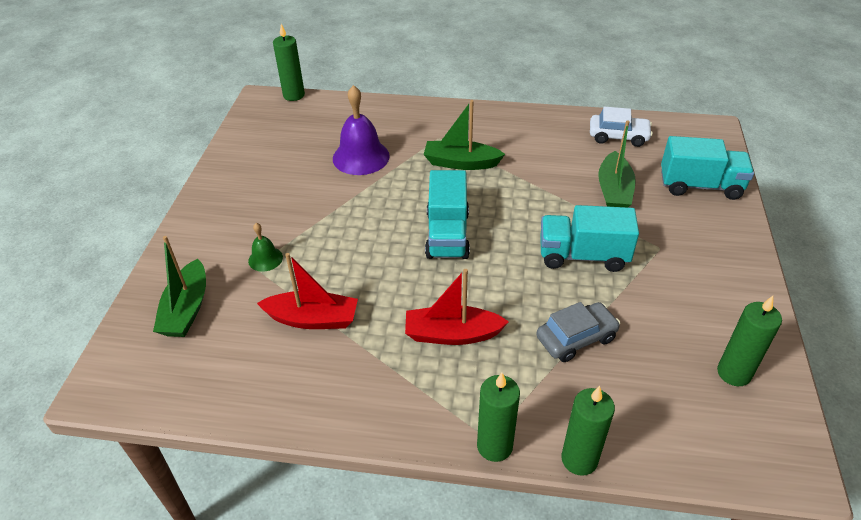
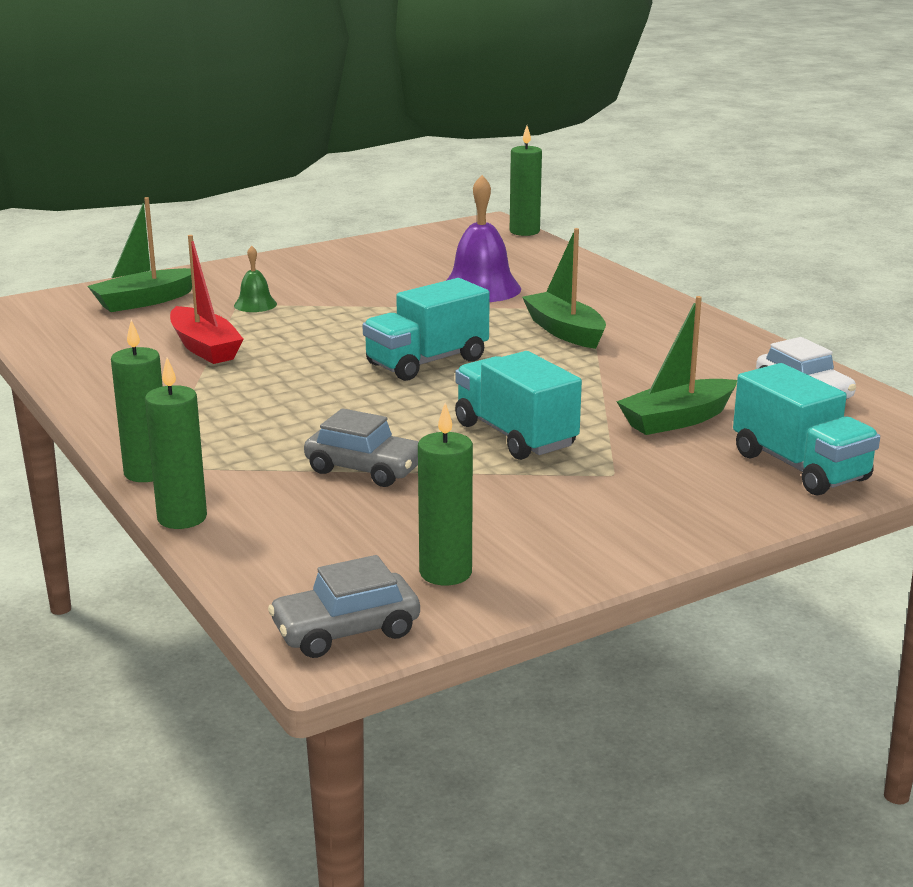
camera: 50 degrees right, 20 degrees down
red boat [405,269,509,345] -> none
none -> grey car [268,555,420,658]

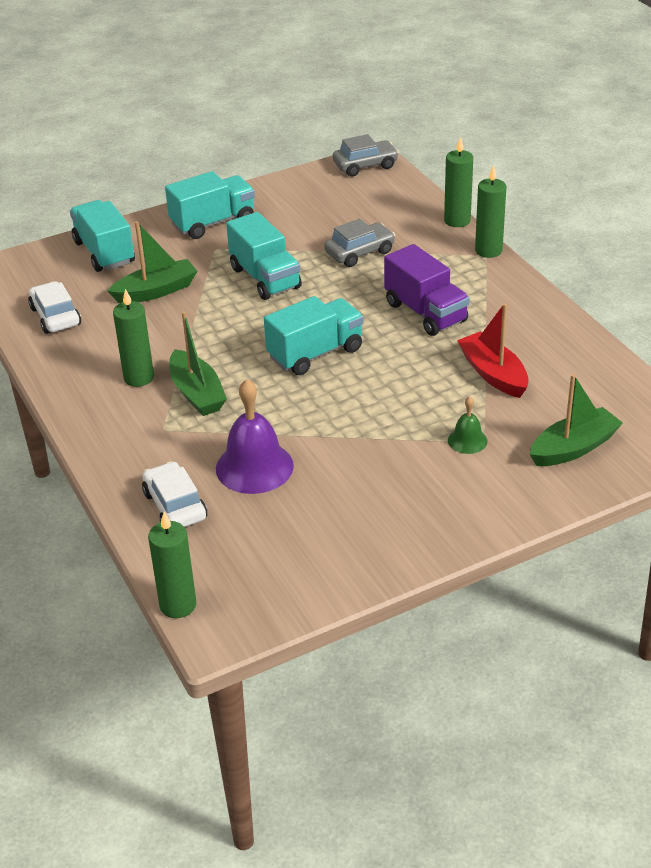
camera: 175 degrees left, 15 degrees up
grey car [304,408,418,487] -> grey car turned 120 degrees clockwise [324,219,395,267]
green candle [418,403,473,585] -> green candle moved to [113,289,154,387]
none -> white car [142,461,207,527]
none -> turquoise truck [165,171,255,239]
none -> purple truck [384,244,470,336]

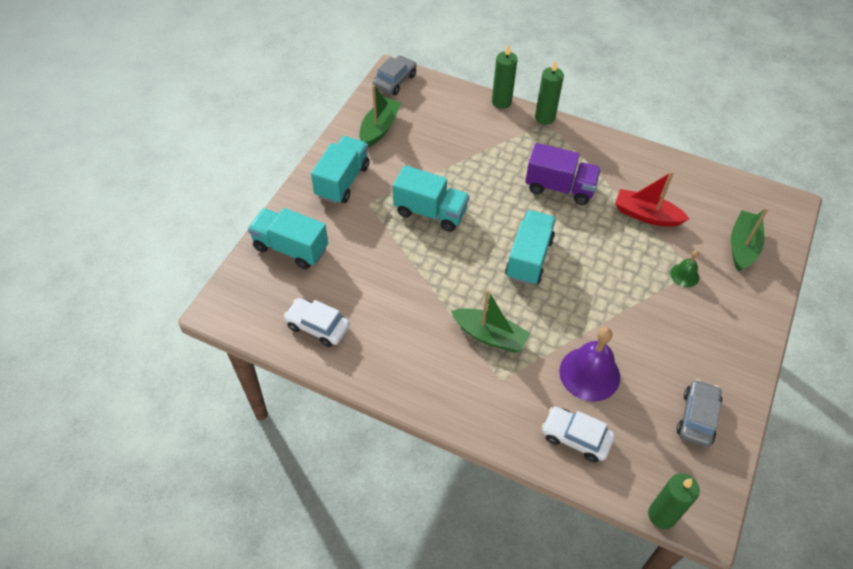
camera: 40 degrees left, 15 degrees up
green boat [108,221,197,303] -> green boat moved to [360,85,401,147]
green candle [113,289,154,387] -> none
grey car [324,219,395,267] -> grey car moved to [677,379,722,447]

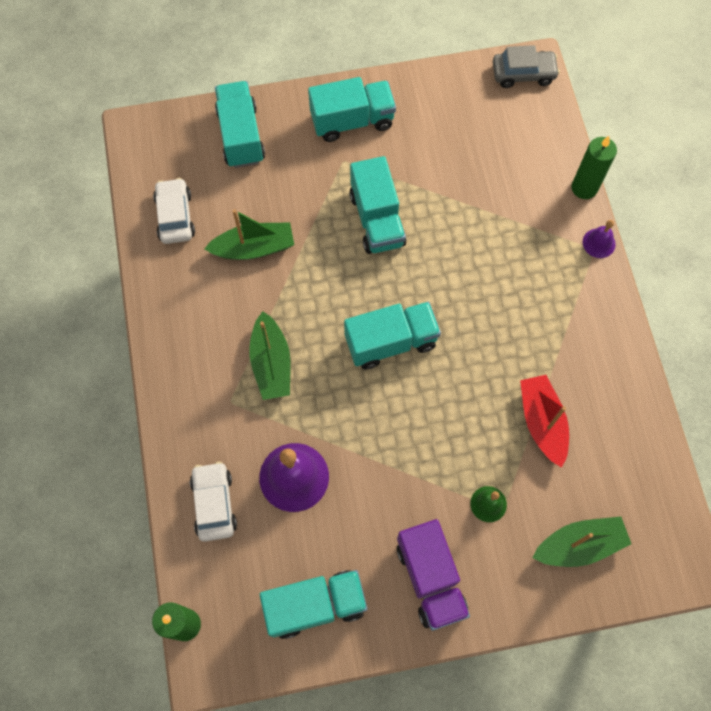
camera: 55 degrees right, 15 degrees up
green boat [360,85,401,147] -> green boat moved to [204,209,294,260]
purple truck [525,143,601,205] -> purple truck moved to [397,519,470,631]
green candle [535,60,564,125] -> purple bell [583,220,616,258]
grey car [677,379,722,447] -> turquoise truck [260,570,367,639]

